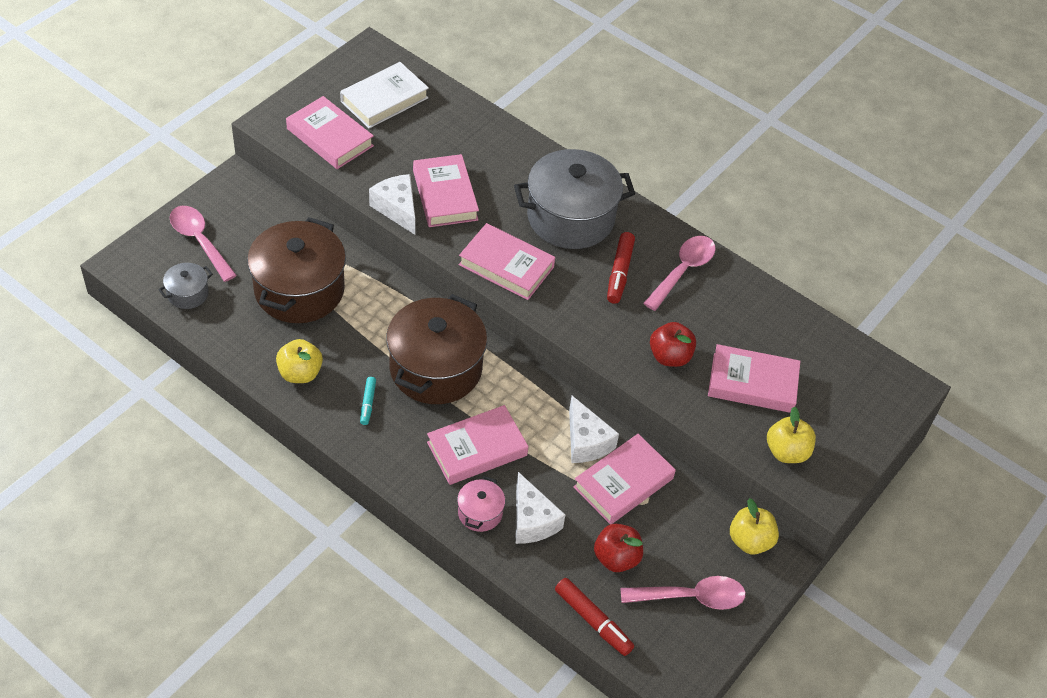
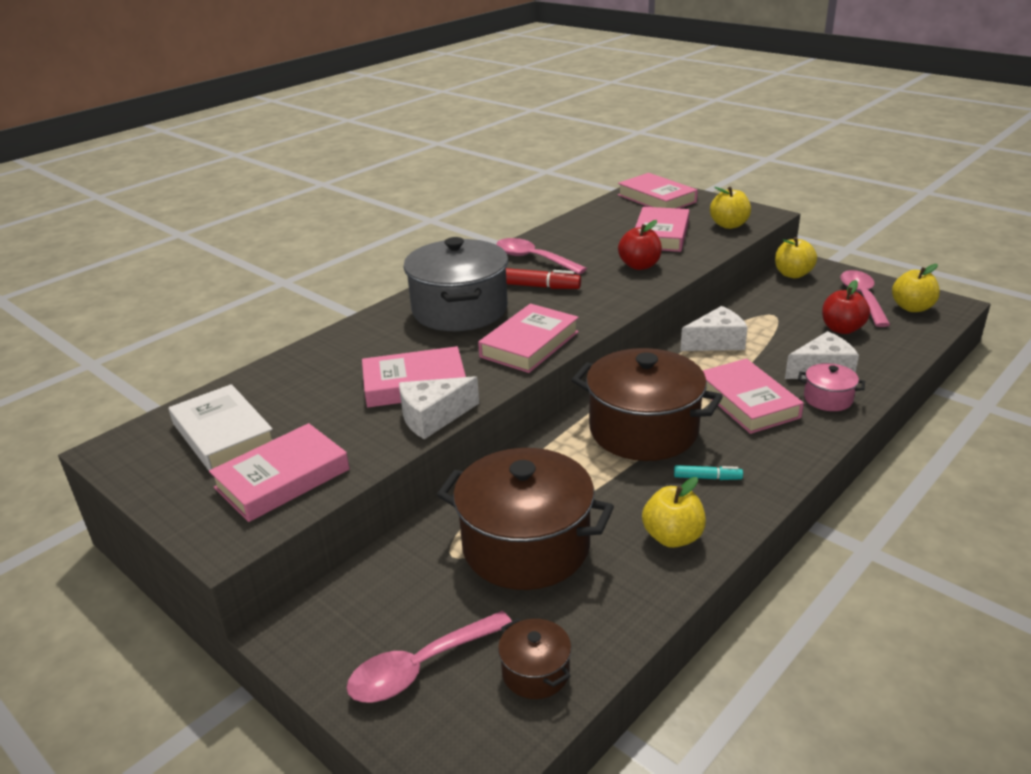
camera: 80 degrees left, 20 degrees down
grey pot [158,263,213,309] -> brown pot [498,618,572,699]
red marker [555,578,634,656] -> none
pink book [573,434,676,524] -> pink book moved to [618,173,698,209]
none -> yellow apple [892,264,940,312]

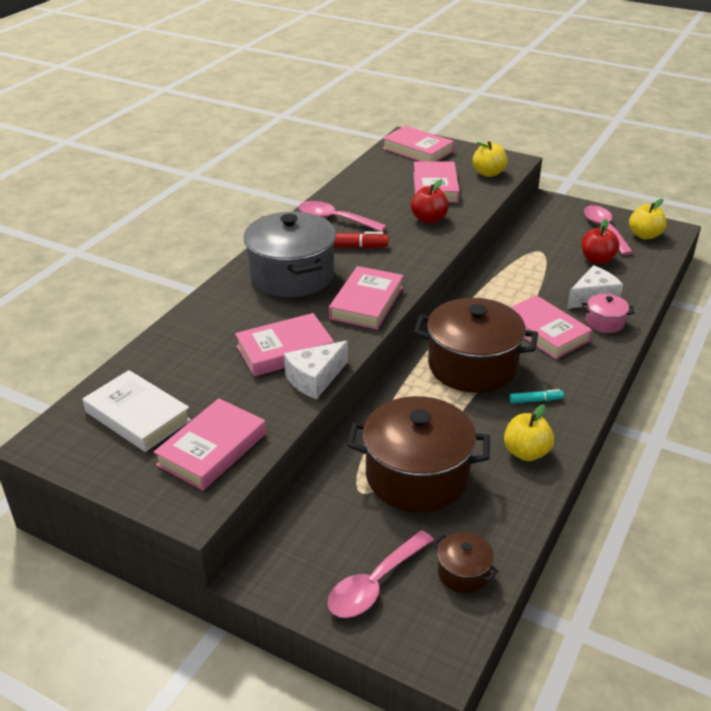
camera: 15 degrees left, 5 degrees up
white cheese [680,306,748,351] -> none
yellow apple [775,237,817,278] -> none

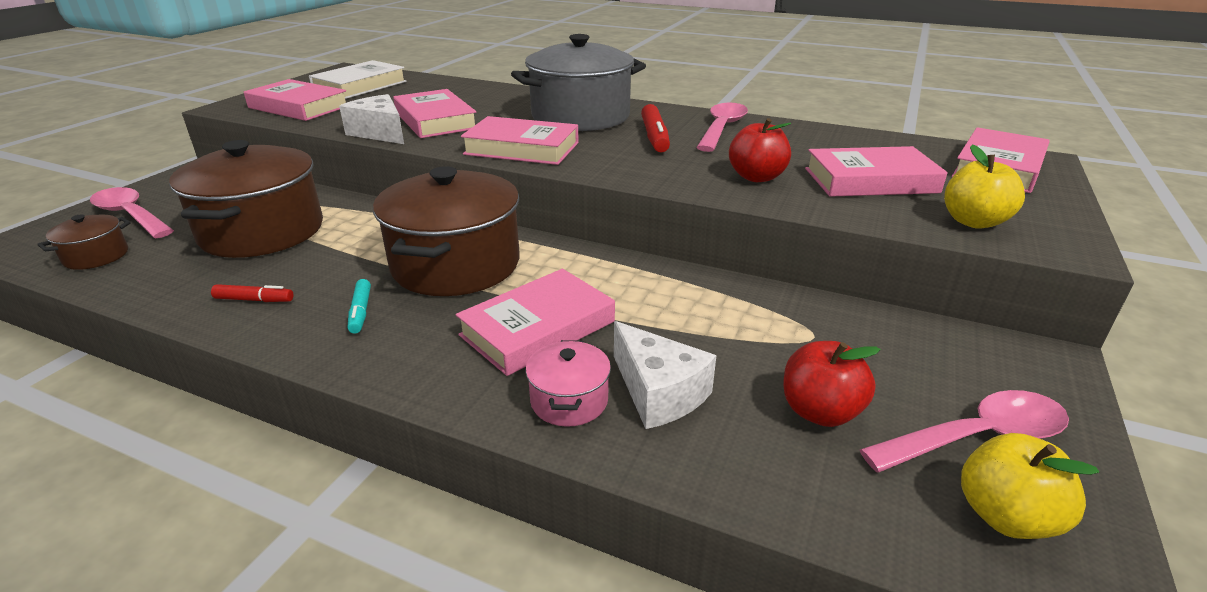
camera: 85 degrees right, 5 degrees down
yellow apple [504,404,554,461] -> red marker [211,284,293,302]

